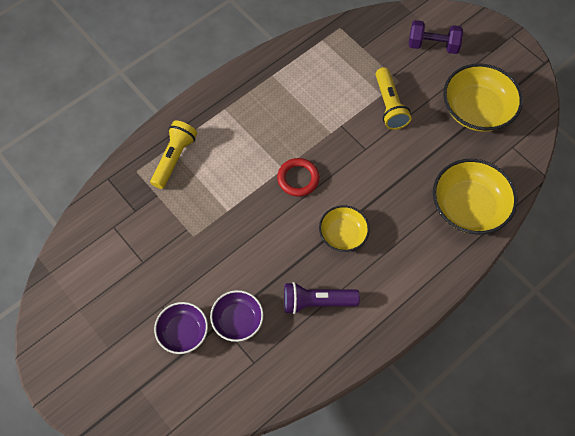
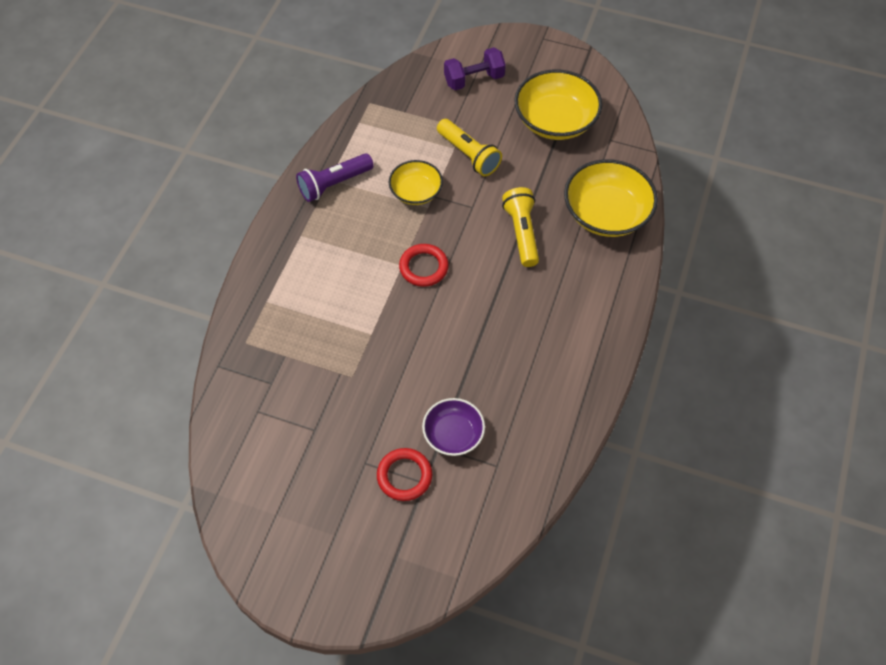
camera: 30 degrees left, 5 degrees down
yellow flashlight [150,121,197,189] -> yellow flashlight moved to [502,187,539,267]
purple bowl [154,302,208,354] -> red ring [377,448,432,501]
purple flashlight [284,282,360,314] -> purple flashlight moved to [296,153,374,202]
yellow bowl [319,205,370,252] -> yellow bowl moved to [389,160,443,205]

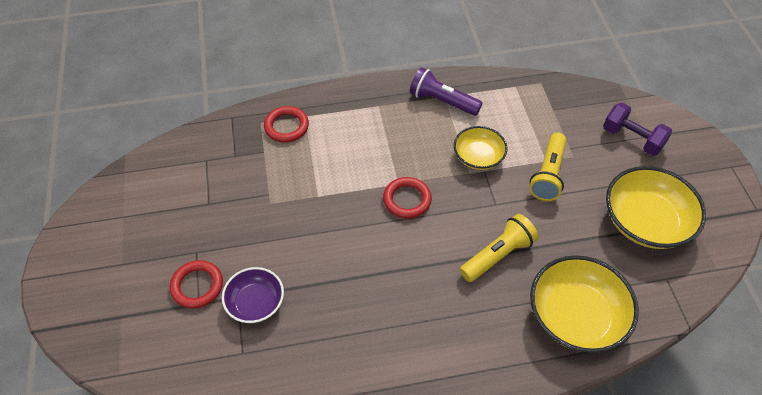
camera: 60 degrees right, 5 degrees down
none -> red ring [264,106,309,143]

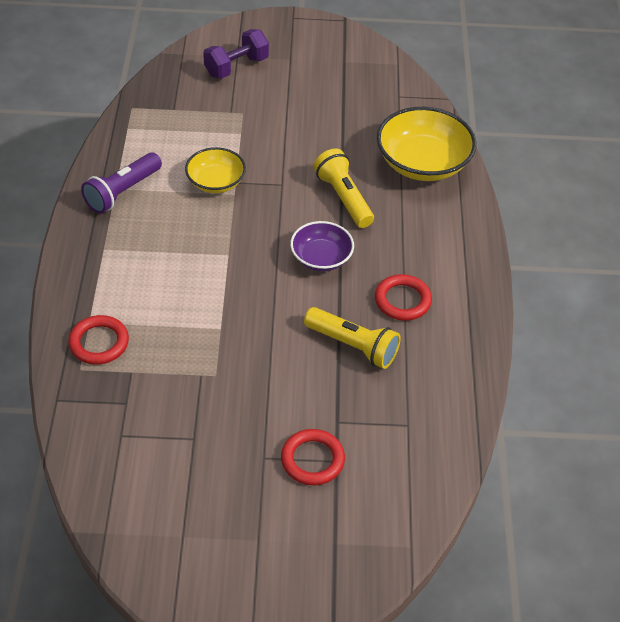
camera: 80 degrees left, 5 degrees down
purple bowl [222,267,284,323] -> purple bowl moved to [290,221,354,271]
red ring [383,177,432,219] -> red ring moved to [375,274,432,321]
yellow flashlight [529,133,567,201] -> yellow flashlight moved to [304,307,401,369]
yellow bowl [606,166,706,249] -> none

